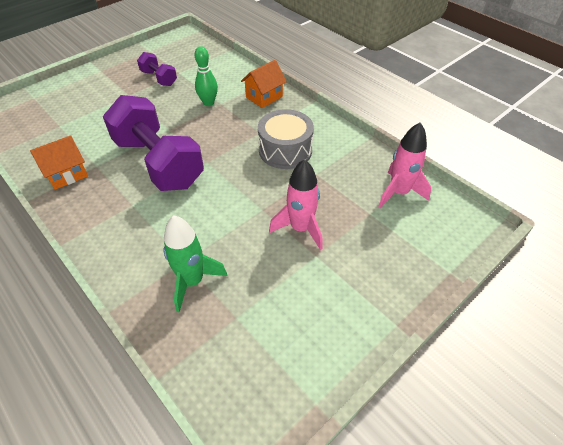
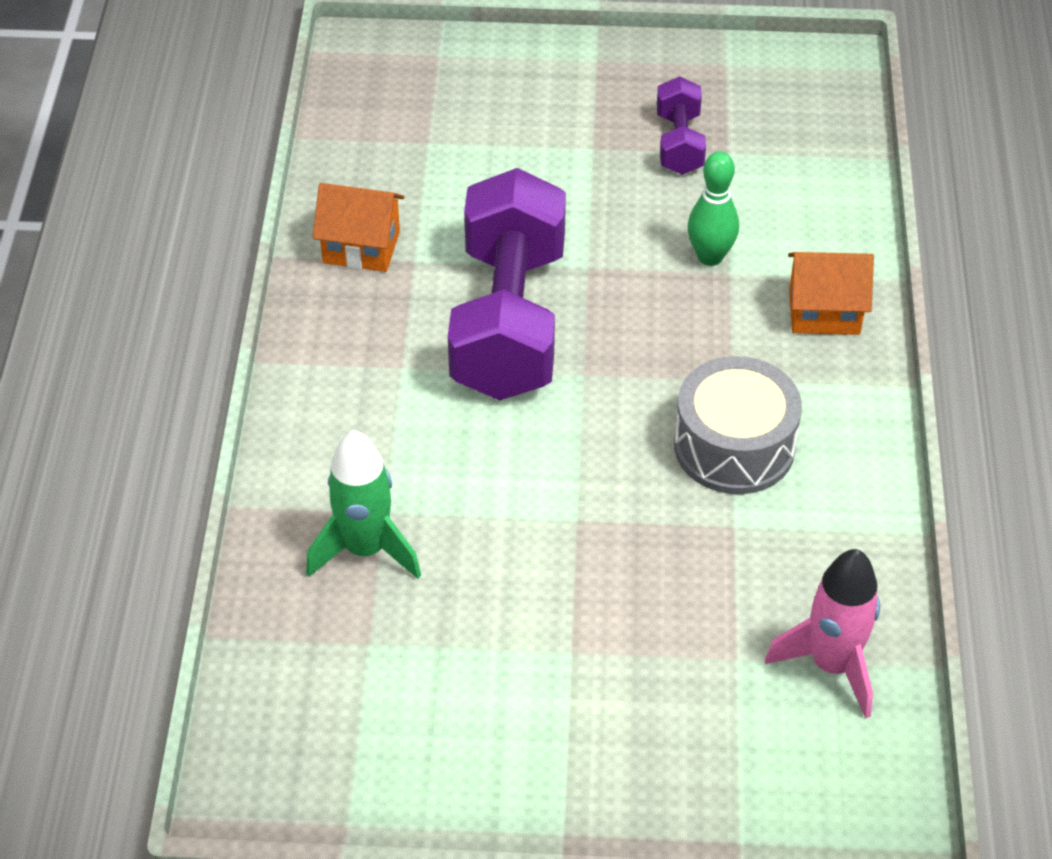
camera: 45 degrees right, 0 degrees up
pink rocket [269,159,323,250] -> none

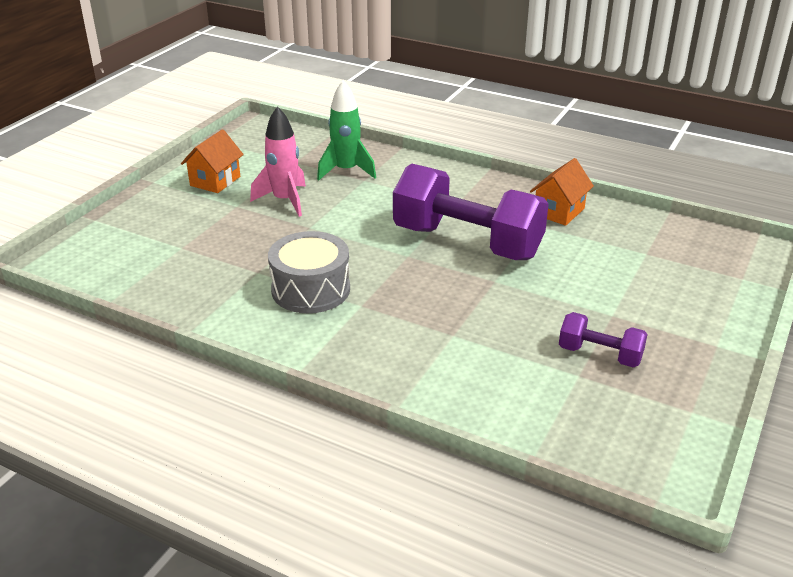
camera: 115 degrees right, 15 degrees down
green bowling pin [687,151,739,266] -> none
pink rocket [765,549,880,719] -> pink rocket moved to [250,106,306,217]
orange house [788,252,874,335] -> orange house moved to [181,129,244,193]

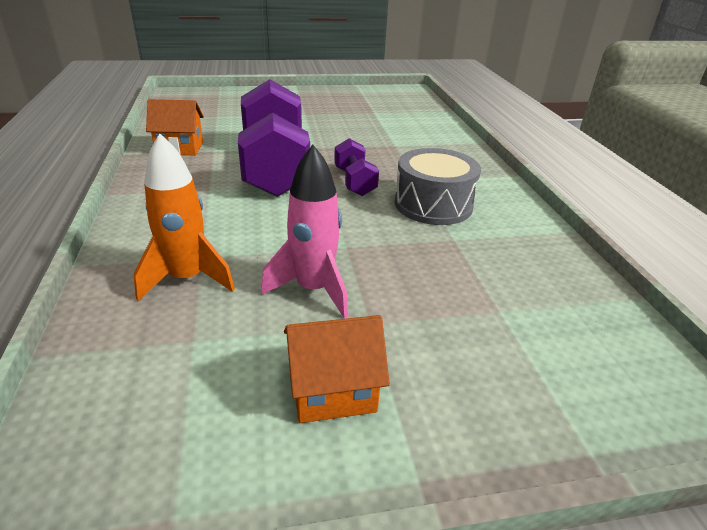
camera: 130 degrees left, 0 degrees up
green rocket [317,80,376,181] -> orange rocket [134,133,235,301]
purple dumbbell [559,312,648,367] -> purple dumbbell moved to [334,138,379,196]

